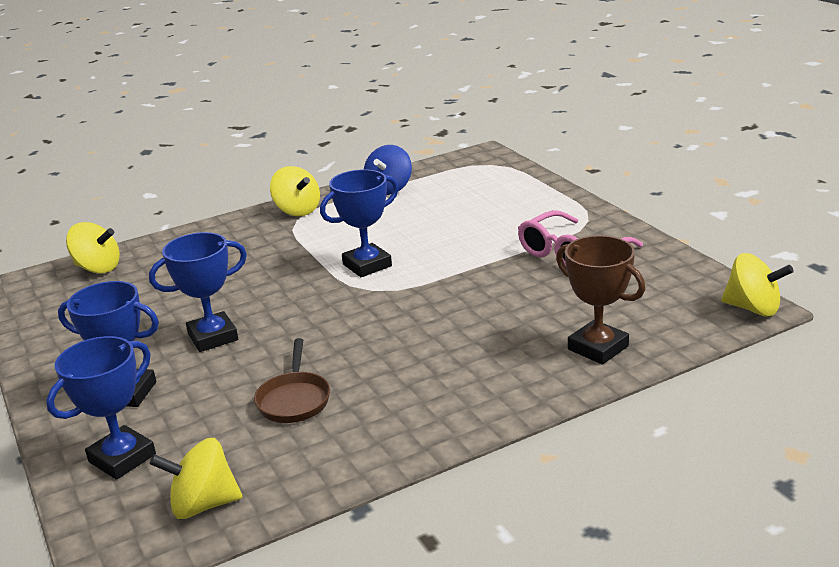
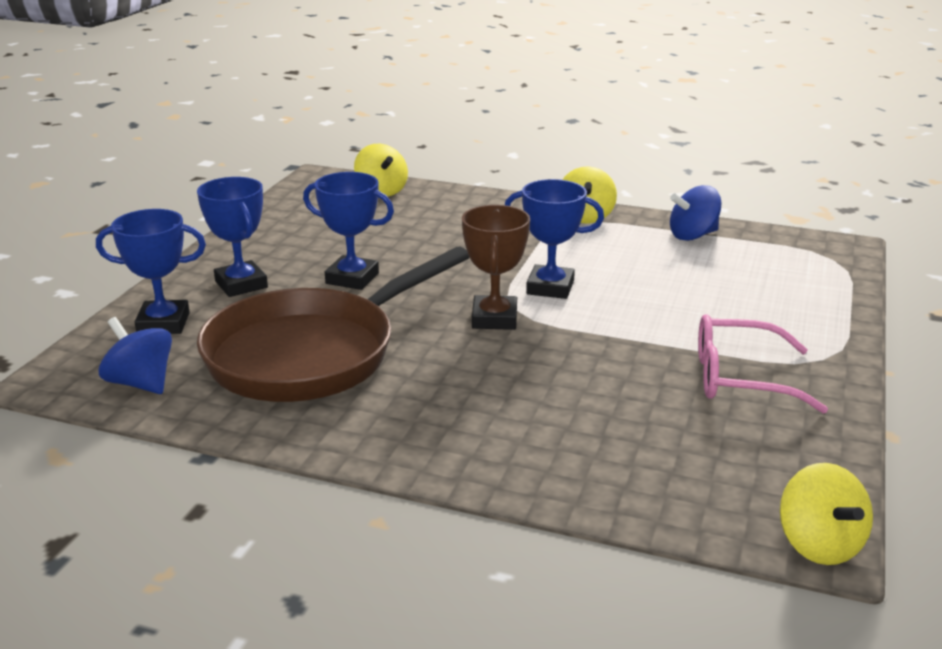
camera: 45 degrees right, 0 degrees up
yellow spinning top [150,438,242,519] -> blue spinning top [98,317,172,394]
brown pan [254,338,330,423] -> brown pan [197,247,470,402], size x2.44
brown trophy [556,235,645,364] -> brown trophy moved to [462,205,530,330]

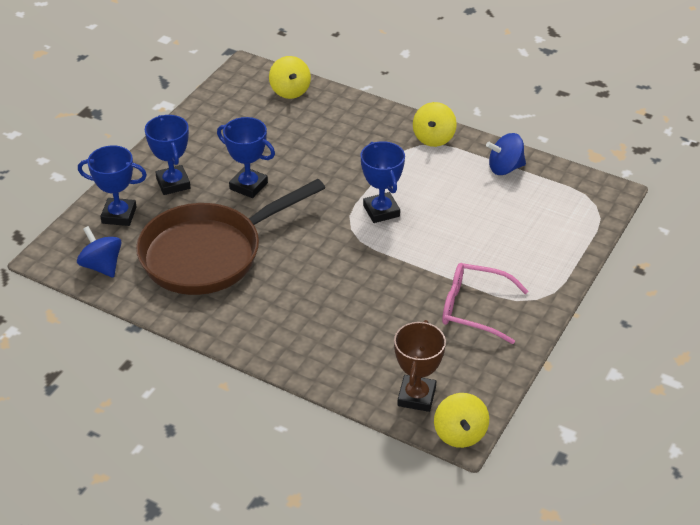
camera: 10 degrees right, 15 degrees up
brown trophy [462,205,530,330] -> brown trophy moved to [394,320,446,412]
blue trophy [505,179,604,299] -> blue trophy turned 45 degrees clockwise [361,141,405,223]

